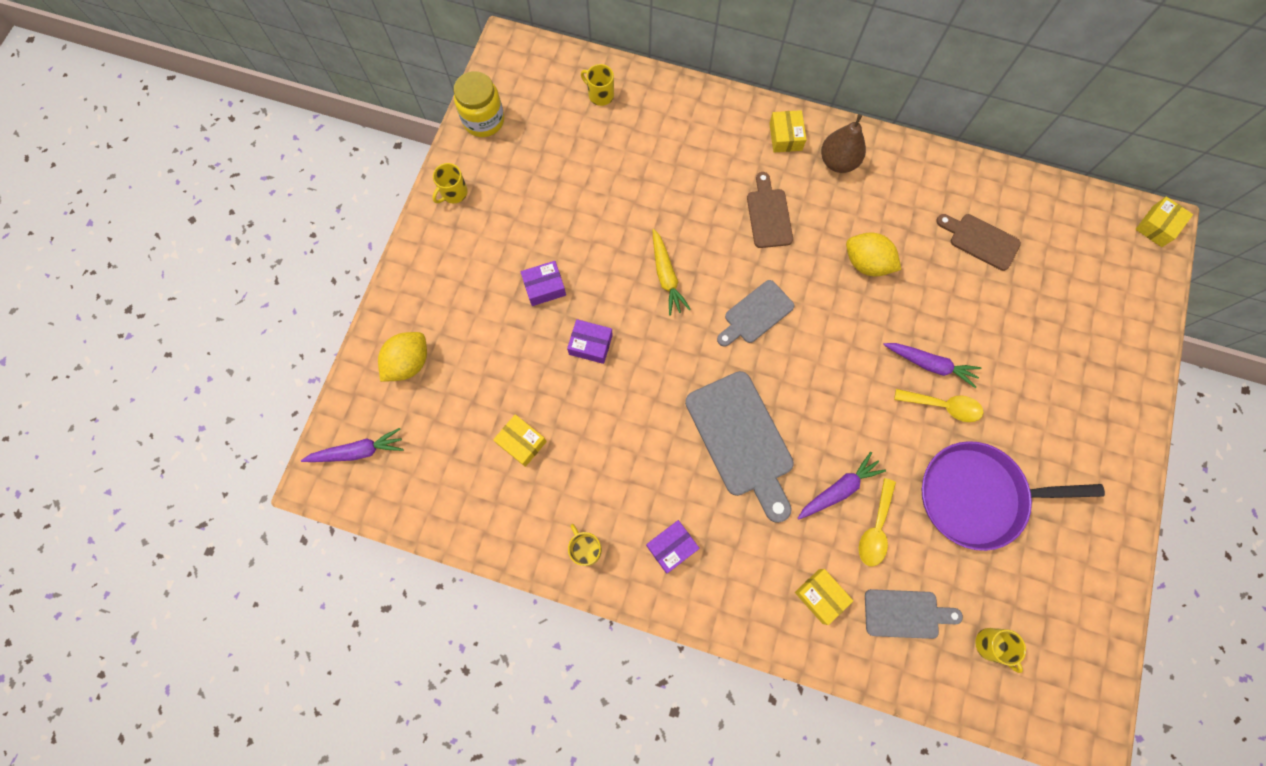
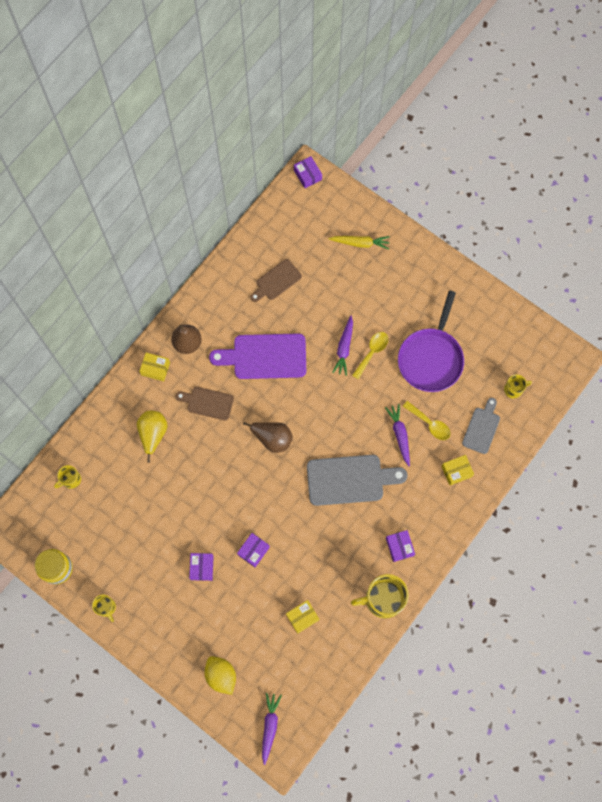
camera: 70 degrees left, 0 degrees up
yellow mug [568,524,602,566] -> yellow mug [351,574,409,619], size x1.96
yellow carrot [652,229,691,316] -> yellow carrot moved to [328,236,390,249]
grey cutting board [717,280,794,347] -> brown pear [243,422,293,453]
yellow lemon [846,233,901,276] -> purple cutting board [209,333,306,379]
purple carrot [883,343,981,388] -> purple carrot turned 150 degrees clockwise [332,316,353,376]
yellow box [1135,197,1193,247] -> purple box [294,156,322,188]
none -> yellow pear [137,411,168,463]

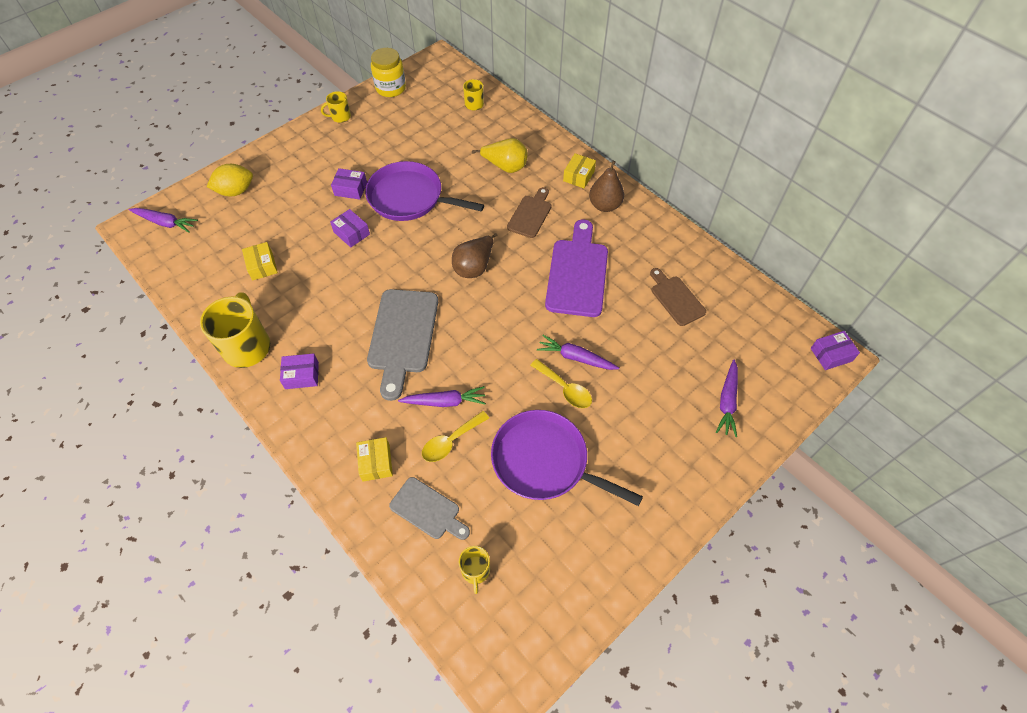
camera: 100 degrees right, 15 degrees down
yellow carrot [328,236,390,249] -> purple carrot [716,359,738,437]
none -> purple pan [365,161,484,221]

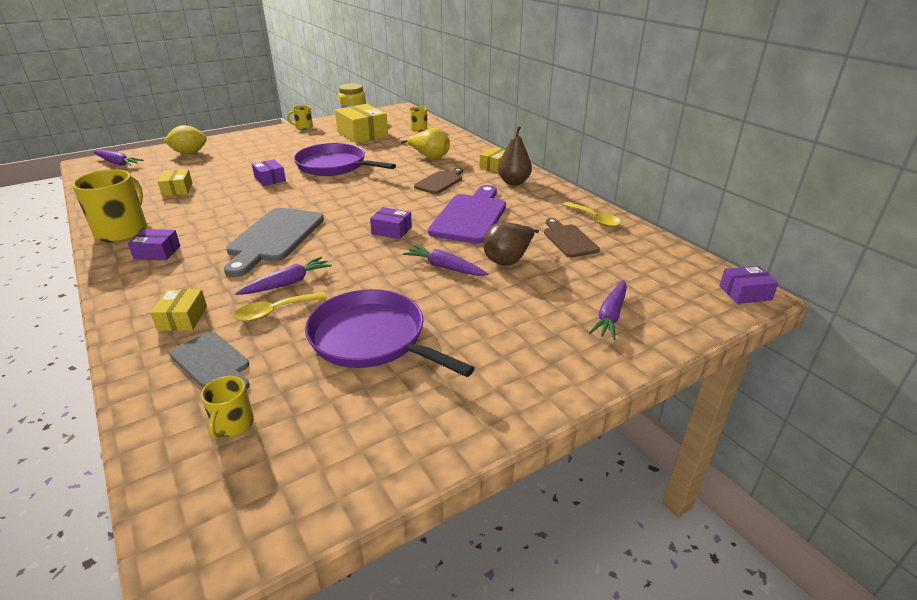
camera: 10 degrees right, 25 degrees down
purple box [331,168,367,200] -> purple box moved to [370,207,412,239]
purple carrot [398,386,486,407] -> purple carrot turned 45 degrees counterclockwise [235,257,332,295]
brown pear [452,233,497,278] -> brown pear moved to [483,222,539,266]
yellow spoon [530,359,592,408] -> yellow spoon moved to [563,202,621,227]
none -> yellow box [335,104,388,143]

